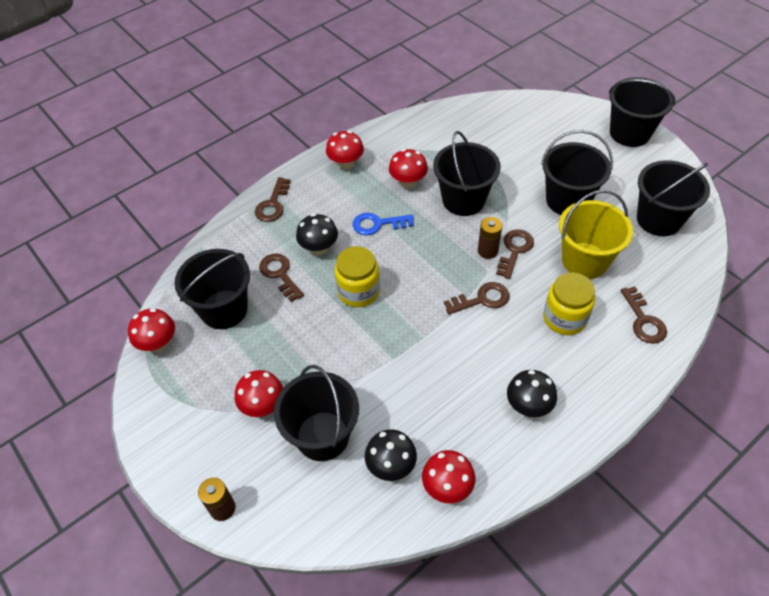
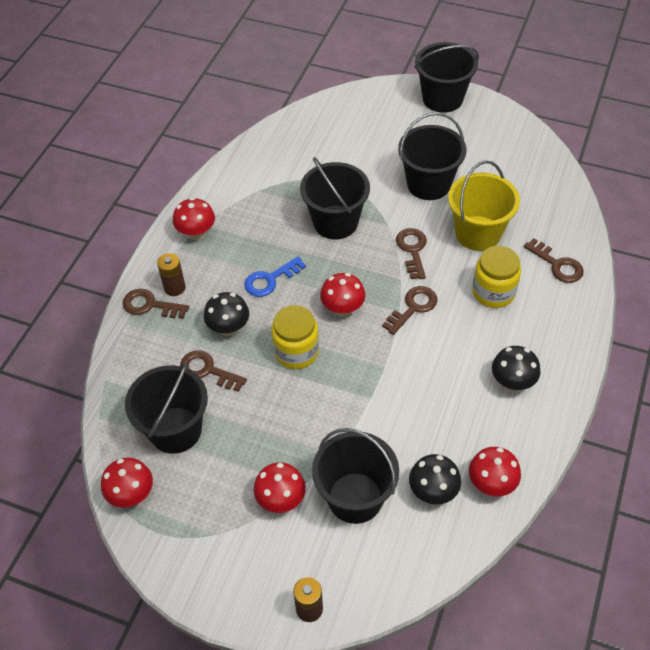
camera: 30 degrees left, 0 degrees up
brown key [255,177,291,222] -> brown key turned 120 degrees clockwise [123,289,189,319]
red mushroom [389,149,428,189] -> red mushroom moved to [320,273,365,317]
brown battery [478,217,502,259] -> brown battery moved to [157,253,185,296]
black bucket [637,160,710,236] -> none

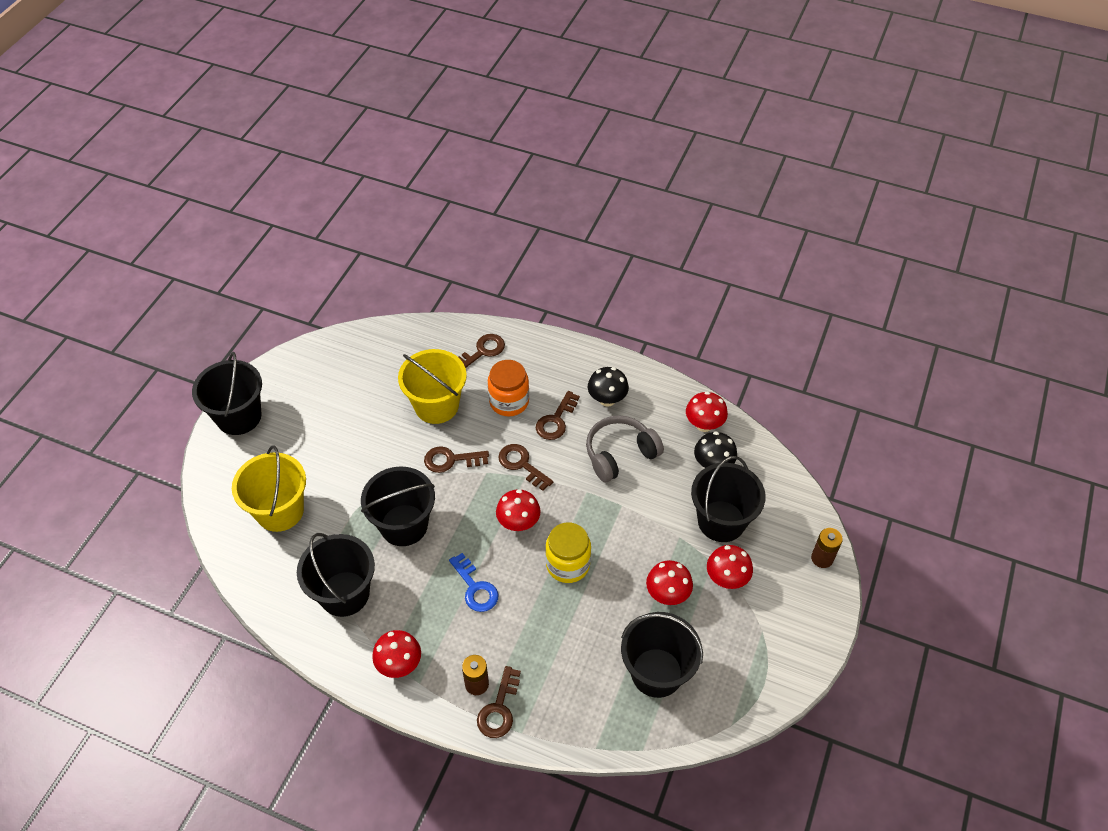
camera: 90 degrees left, 0 degrees up
red mushroom [101,458,153,508] -> red mushroom moved to [646,560,693,605]
brown key [180,350,247,392] -> brown key moved to [536,391,580,440]
black mushroom [204,292,249,336] -> none
black bucket [398,112,466,200] -> black bucket moved to [297,533,375,617]
yellow jar [472,246,521,308] -> orange jar [488,360,529,416]
none -> yellow bucket [232,446,306,532]
none -> grey headphones [586,415,664,482]

